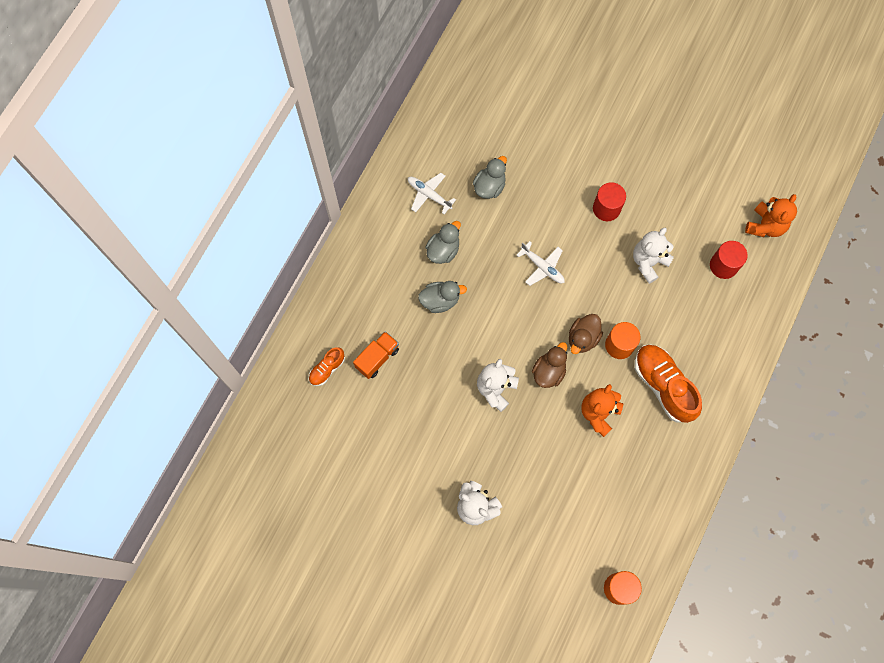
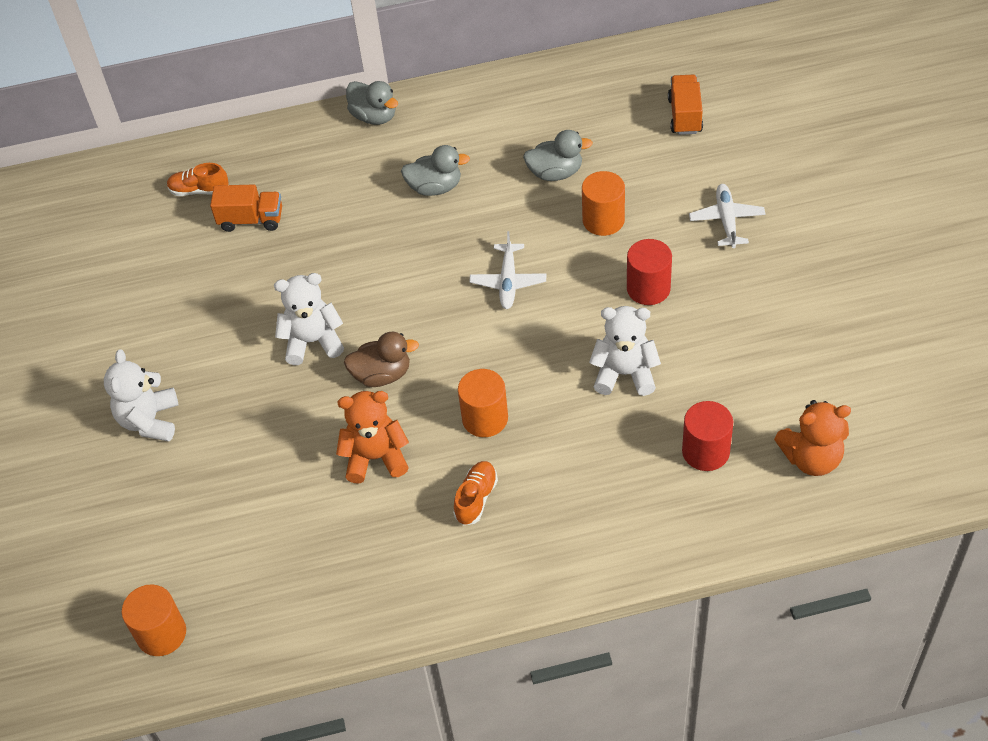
camera: 55 degrees right, 20 degrees down
white plane [408,173,456,214] -> white plane moved to [689,184,766,248]
grey duck [418,281,467,313] -> grey duck moved to [346,81,398,125]
brown duck [569,314,603,354] -> none
orange shoe [634,344,702,423] -> orange shoe [453,461,498,525], size x0.52
none -> orange cylinder [582,171,625,236]
none -> orange truck [668,75,703,135]

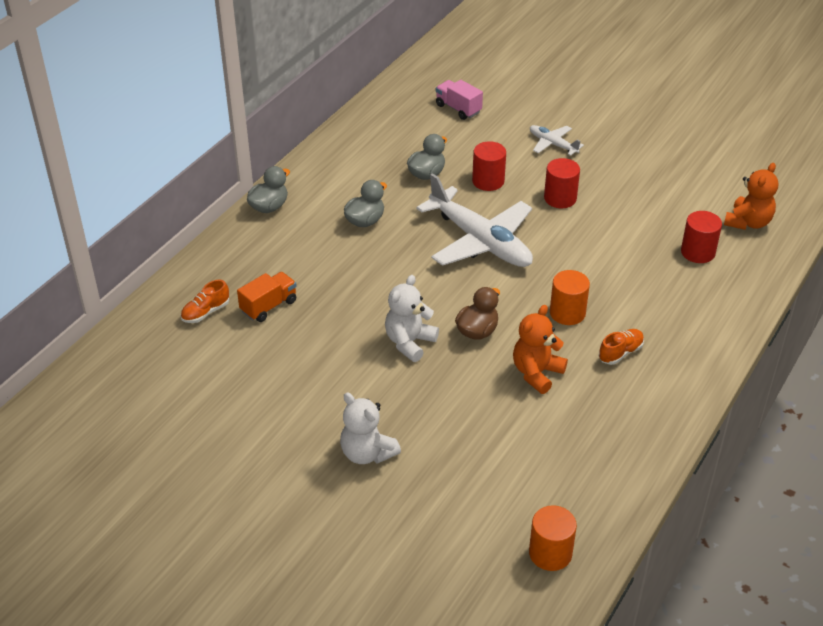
camera: 50 degrees left, 10 degrees down
grey duck [346,81,398,125] -> grey duck turned 45 degrees counterclockwise [247,166,290,213]
orange shoe [453,461,498,525] -> orange shoe turned 75 degrees clockwise [599,329,644,365]
white plane [469,231,546,309] -> white plane [416,173,533,267], size x2.11
orange cylinder [582,171,625,236] -> red cylinder [472,141,506,191]
white teddy bear [589,306,661,396] -> none
orange truck [668,75,703,135] -> pink truck [436,80,483,120]

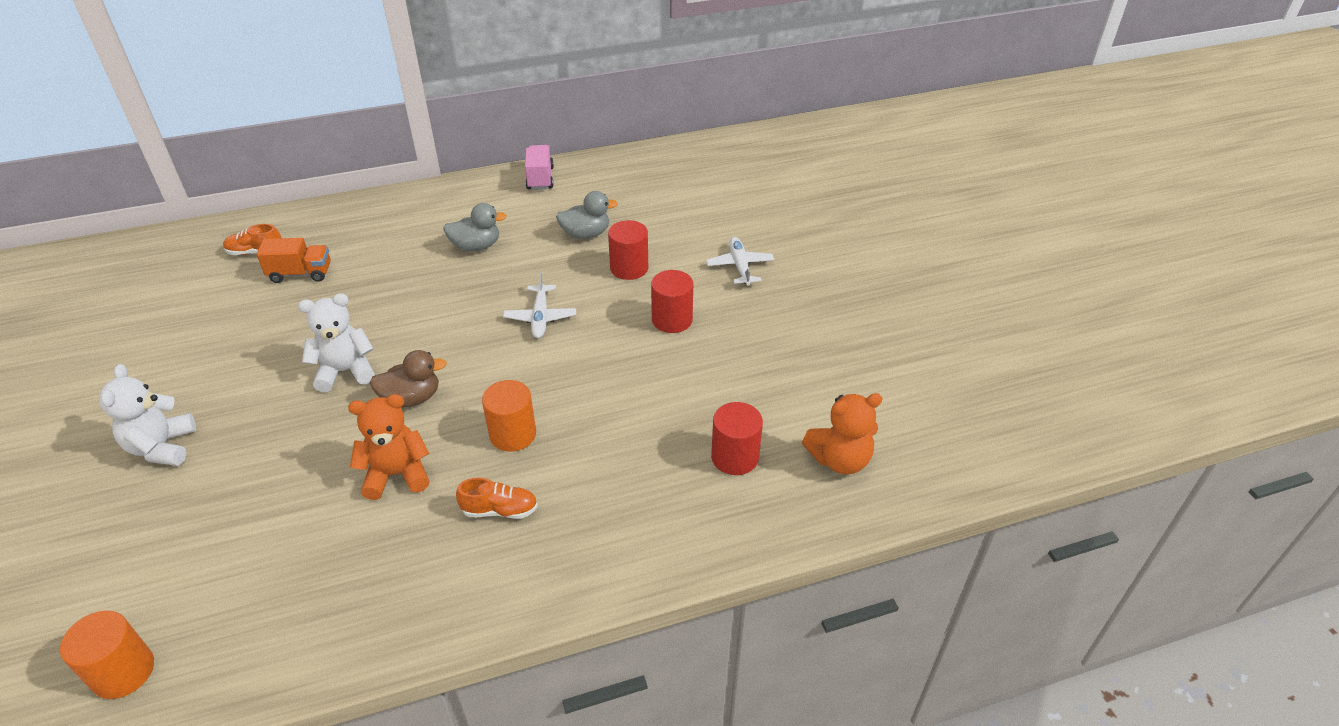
camera: 40 degrees right, 0 degrees up
grey duck [247,166,290,213] -> none
white plane [416,173,533,267] -> white plane [503,272,576,338], size x0.47
pink truck [436,80,483,120] -> pink truck moved to [525,145,554,190]

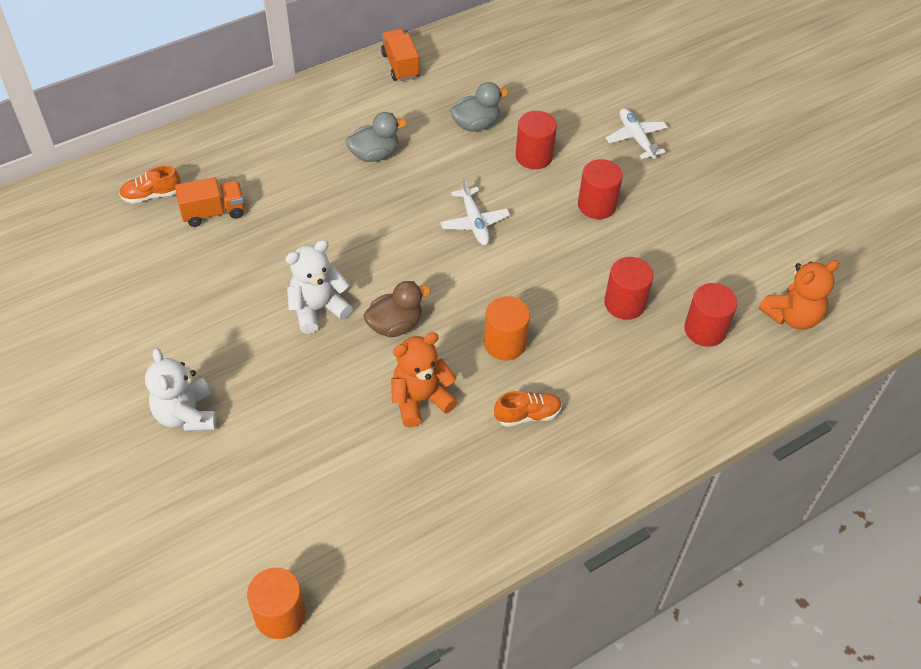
camera: 15 degrees left, 10 degrees up
pink truck [525,145,554,190] -> orange truck [381,29,420,81]
none -> red cylinder [604,257,653,320]

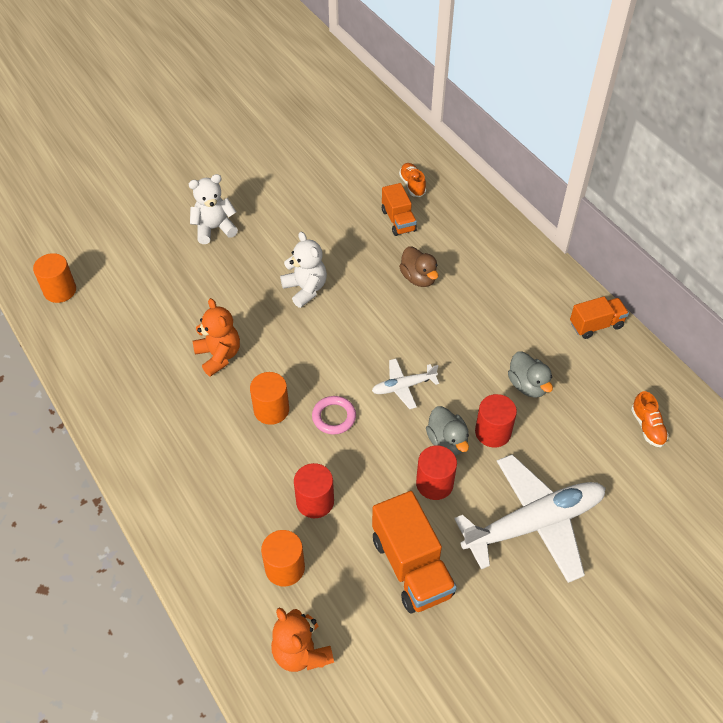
camera: 90 degrees right, 0 degrees up
grey duck [346,112,407,162] -> grey duck moved to [426,406,469,455]
brown duck [363,281,431,337] -> brown duck moved to [399,247,438,287]
orange shoe [494,391,562,427] -> orange shoe moved to [631,391,669,447]
white plane [606,108,668,159] -> white plane [454,454,606,583], size x2.11
red cylinder [684,283,737,347] -> orange cylinder [261,530,305,586]
none -> pink ring [312,396,356,435]
none -> orange truck [372,491,457,613]

